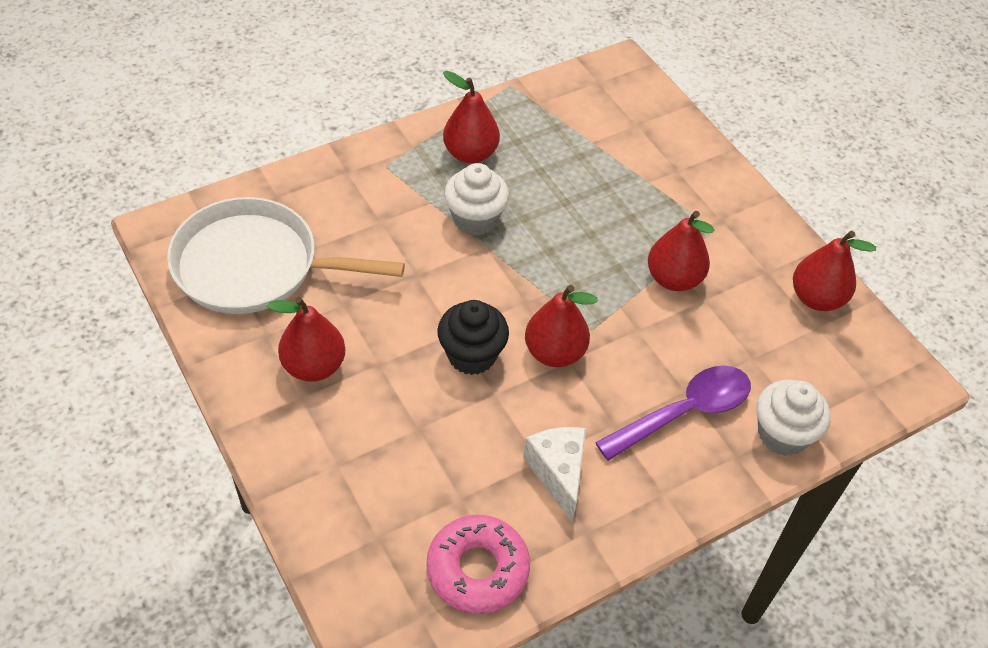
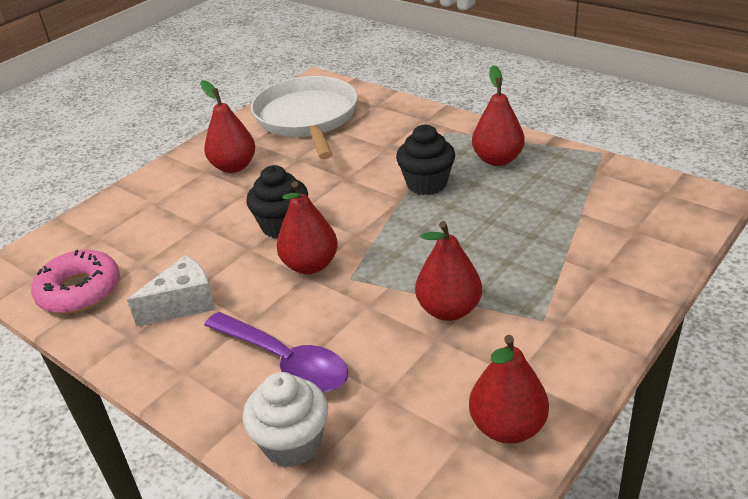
camera: 75 degrees right, 15 degrees down
white cupcake [444,163,509,236] -> black cupcake [396,124,455,195]

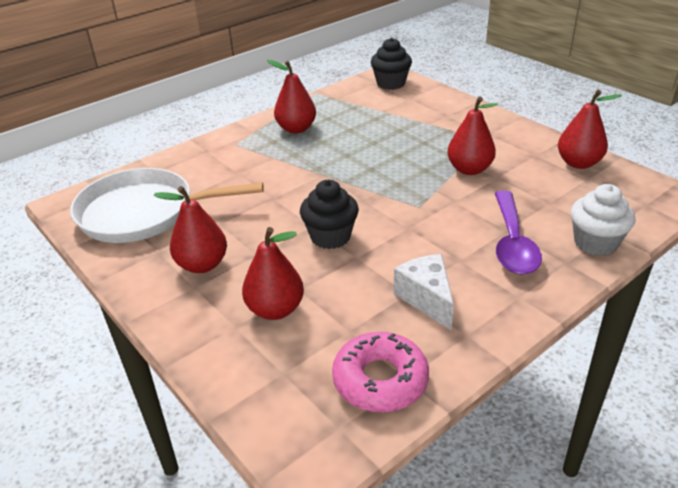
camera: 80 degrees left, 0 degrees up
purple spoon [204,312,348,392] -> purple spoon turned 135 degrees clockwise [495,191,542,275]
red pear [277,181,338,274] -> red pear moved to [242,227,304,320]
black cupcake [396,124,455,195] -> black cupcake moved to [371,38,412,90]

